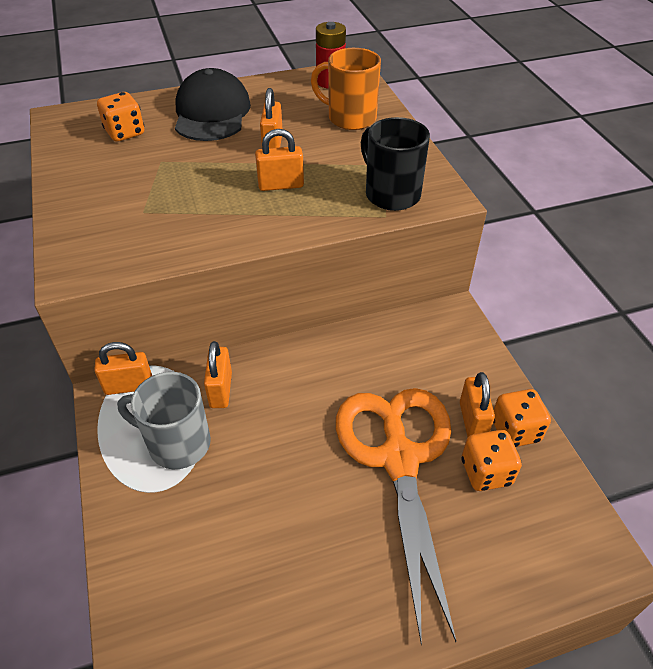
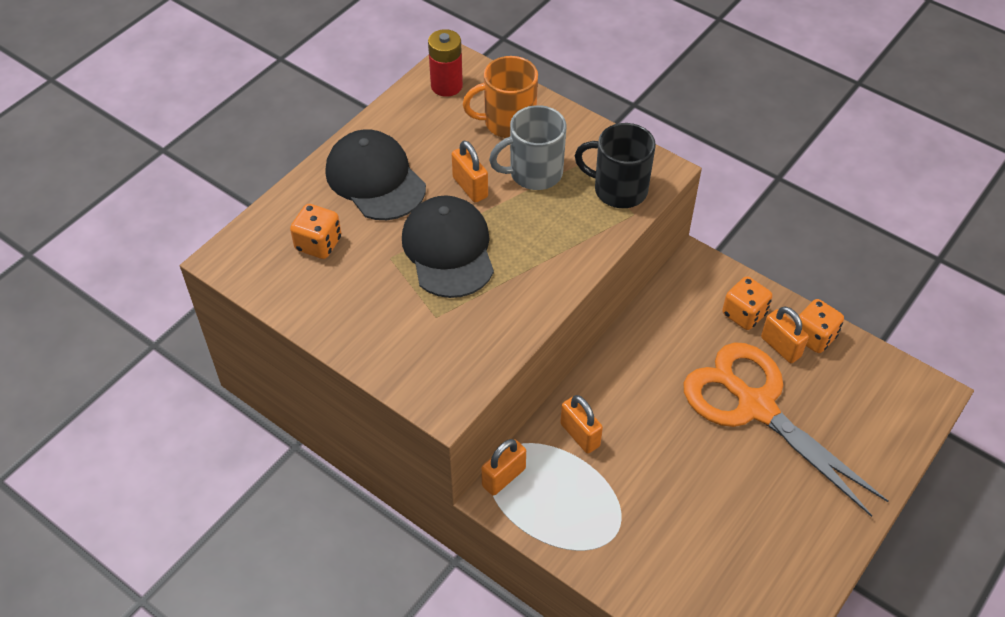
camera: 35 degrees left, 5 degrees up
grey mug [117,372,211,469] -> grey mug moved to [489,105,567,190]
orange padlock [255,129,304,191] -> none
orange dice [462,430,522,491] -> orange dice moved to [722,276,772,330]
none -> black cap [402,195,494,298]

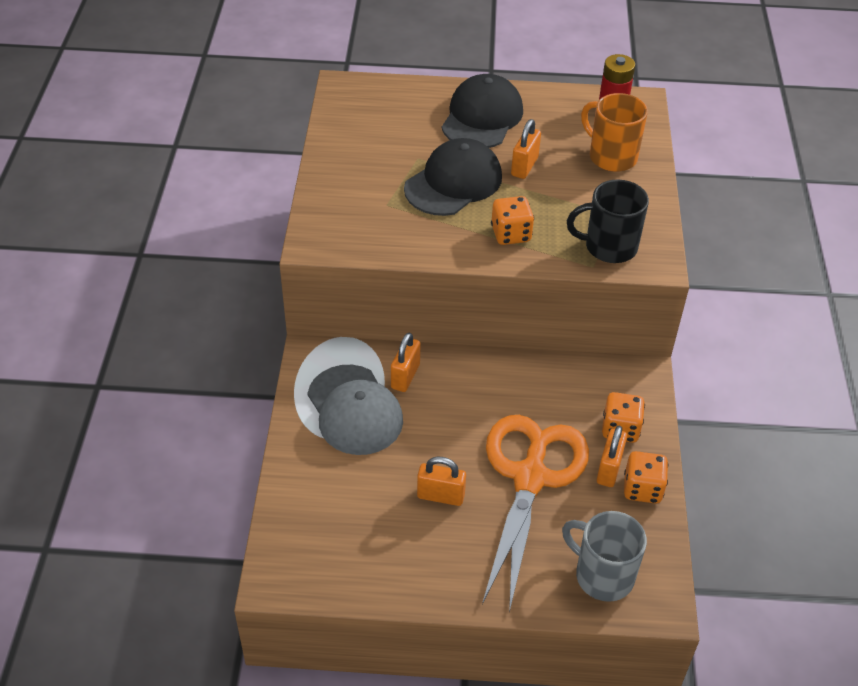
camera: 55 degrees right, 5 degrees down
orange dice [290,204,341,259] -> orange dice moved to [491,196,534,245]
orange padlock [481,439,526,496] -> orange padlock moved to [417,456,466,506]
grey mug [489,105,567,190] -> grey mug moved to [562,511,647,602]
black mug [575,123,656,208] -> black mug turned 75 degrees counterclockwise [567,180,649,263]
none -> grey cap [307,365,403,455]

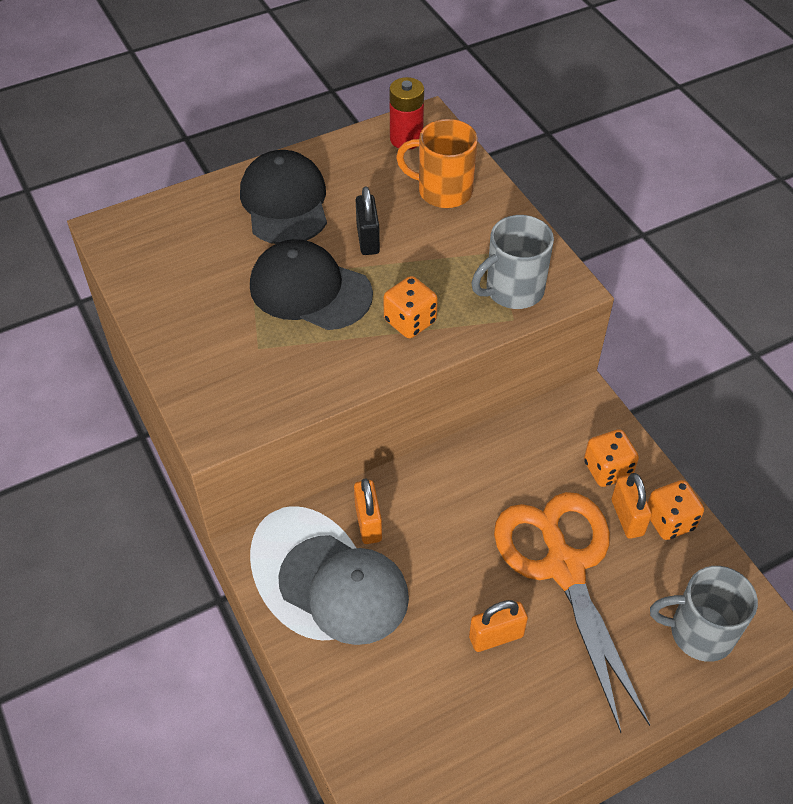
camera: 30 degrees left, 5 degrees up
black cap [404,138,502,216] -> black cap turned 75 degrees counterclockwise [250,239,373,330]
orange padlock [511,119,541,179] -> black padlock [356,186,380,255]
black mug [567,180,649,263] -> grey mug [472,215,554,309]

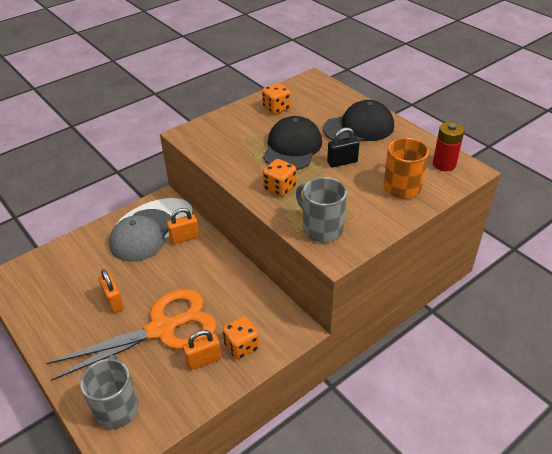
camera: 80 degrees right, 10 degrees down
orange dice [648,480,704,540] -> orange dice moved to [262,83,290,114]

